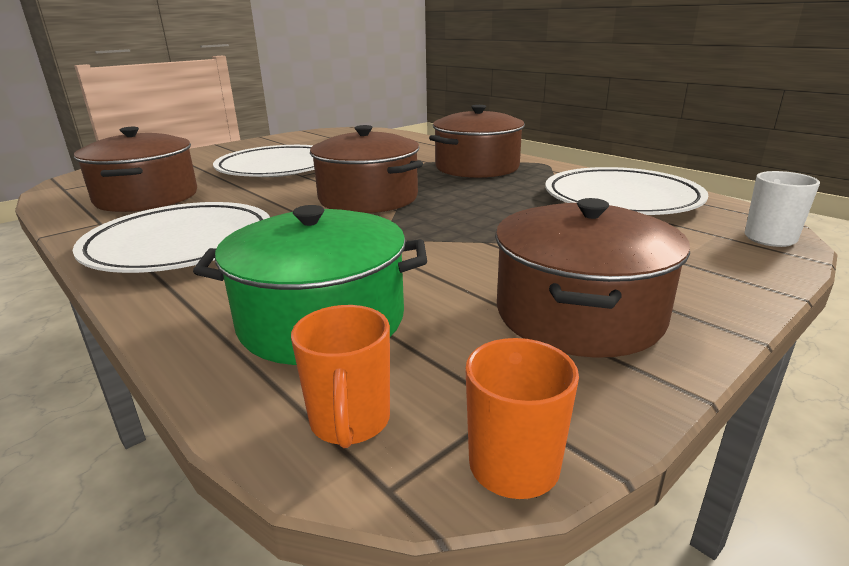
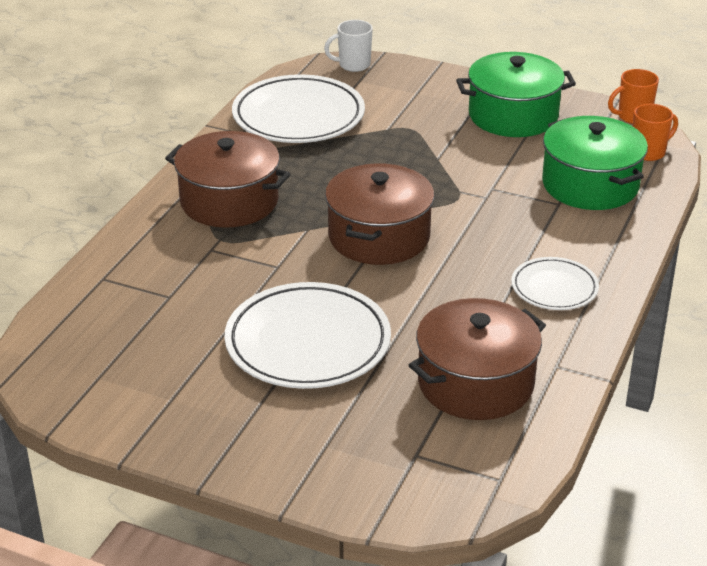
camera: 115 degrees left, 10 degrees up
white plate [73,202,270,273] -> white plate [511,257,599,310], size x0.55
brown pot [495,198,690,358] -> green pot [456,52,576,137]

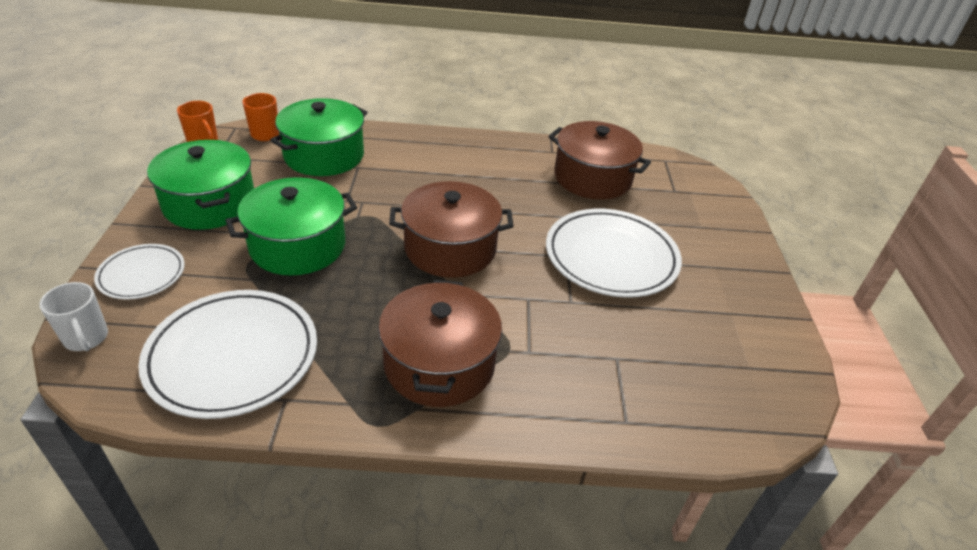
camera: 115 degrees left, 5 degrees up
white plate [511,257,599,310] -> white plate moved to [94,244,185,300]
none -> green pot [225,177,357,276]

